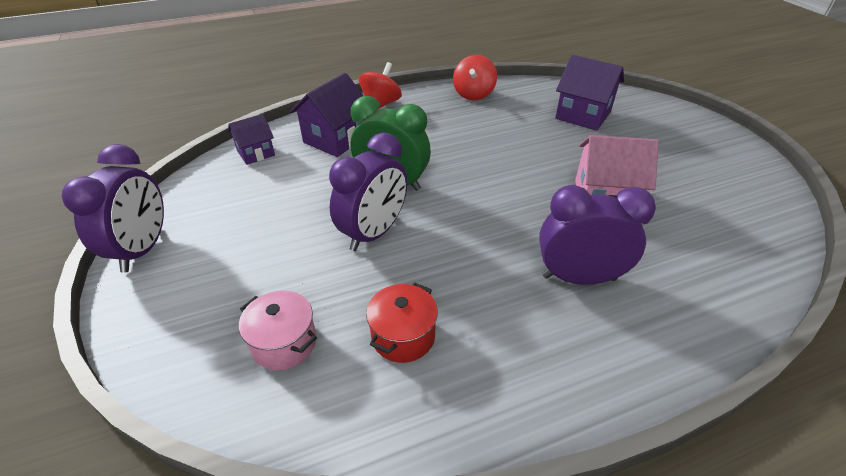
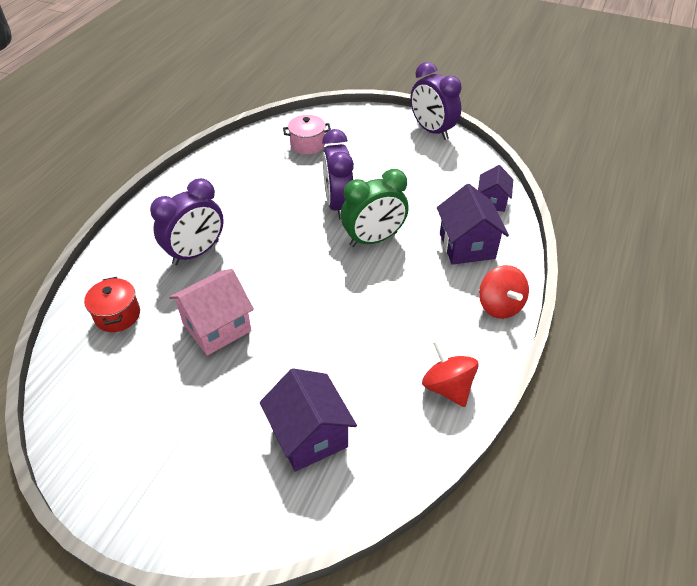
camera: 135 degrees right, 5 degrees up
red pot [366,282,438,363] -> red pot moved to [84,277,140,332]
purple house [555,55,624,131] -> purple house turned 75 degrees clockwise [260,368,357,472]

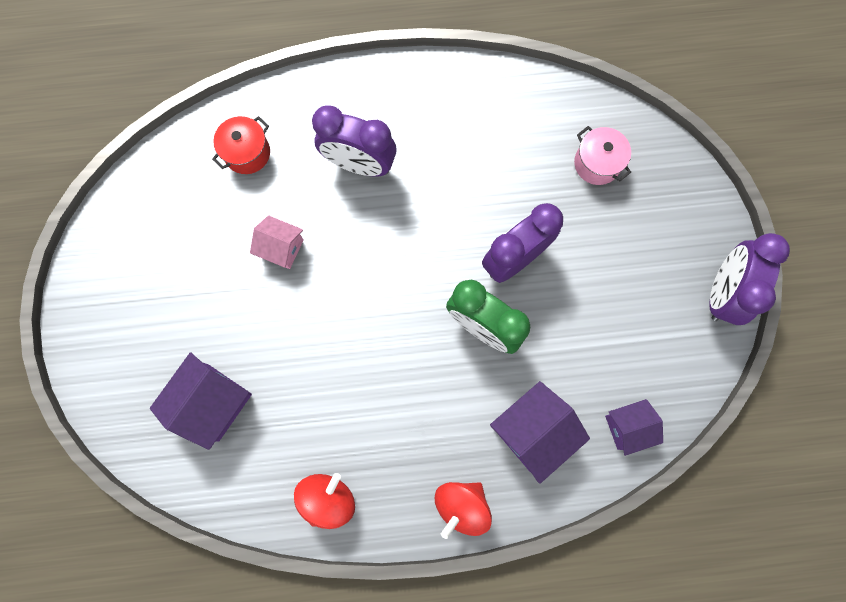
camera: 60 degrees right, 30 degrees up
pink house [169,269,254,356] -> pink house [250,215,304,269], size x0.62

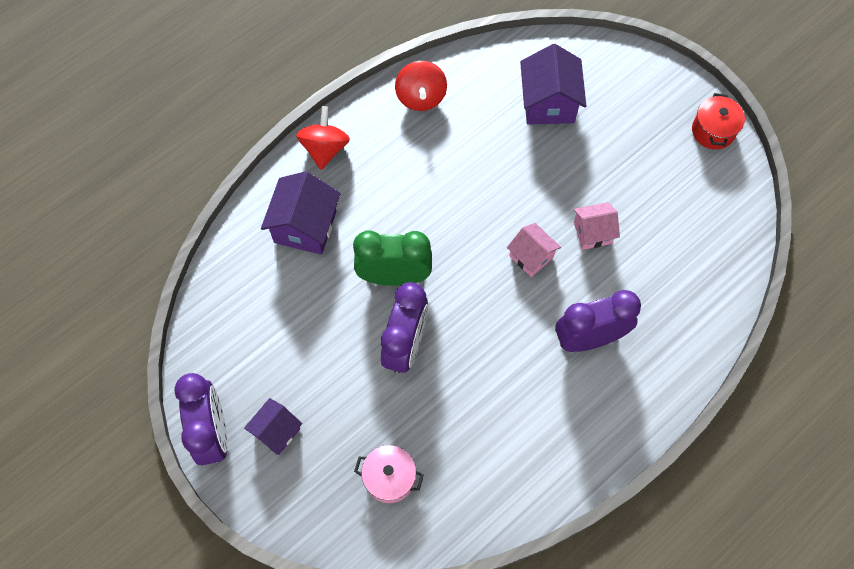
camera: 145 degrees right, 10 degrees down
red pot [212,116,270,174] -> red pot moved to [692,93,745,150]
purple house [605,399,663,456] -> purple house moved to [244,398,302,455]
none -> pink house [507,223,561,277]

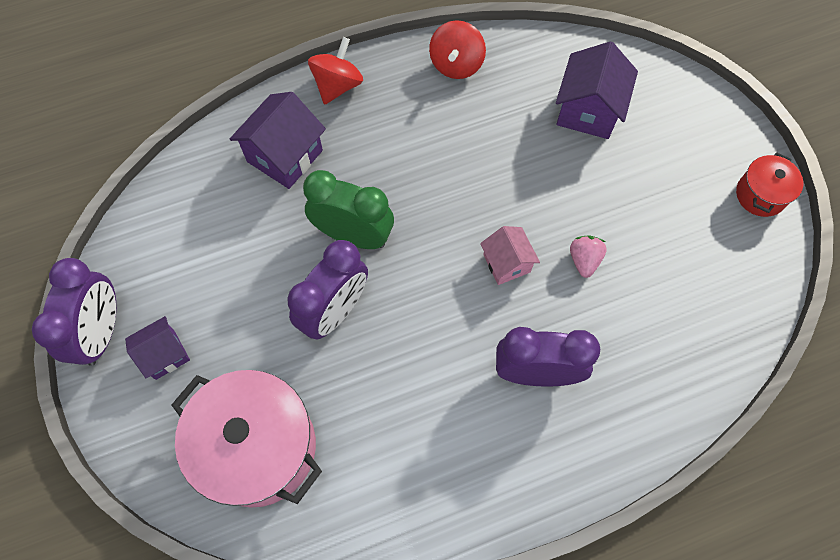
camera: 20 degrees right, 0 degrees up
pink pot [354,445,424,503] -> pink pot [172,370,322,508], size x2.00
pink house [574,202,620,250] -> pink strawberry [570,235,607,278]

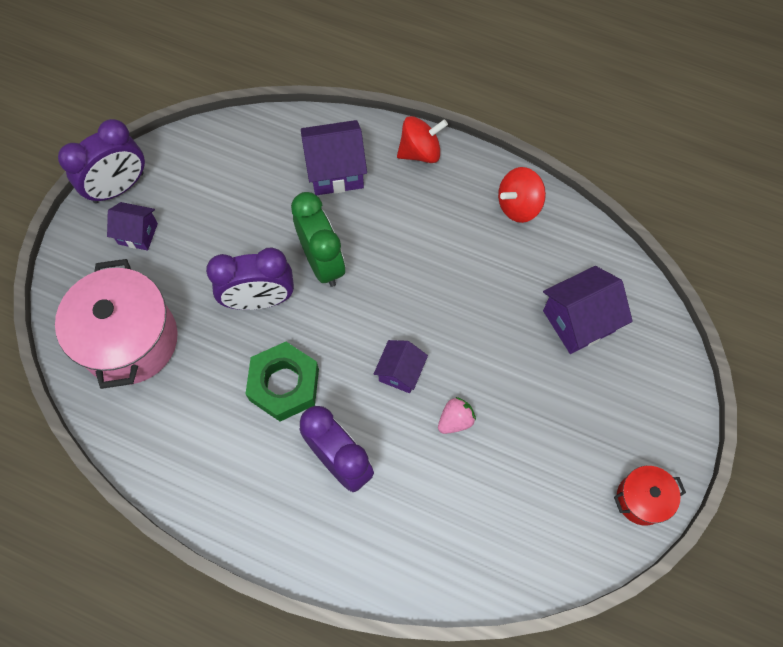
camera: 45 degrees right, 0 degrees up
pink house [480,226,540,285] -> purple house [374,340,428,393]
none -> green nut [246,342,319,421]

